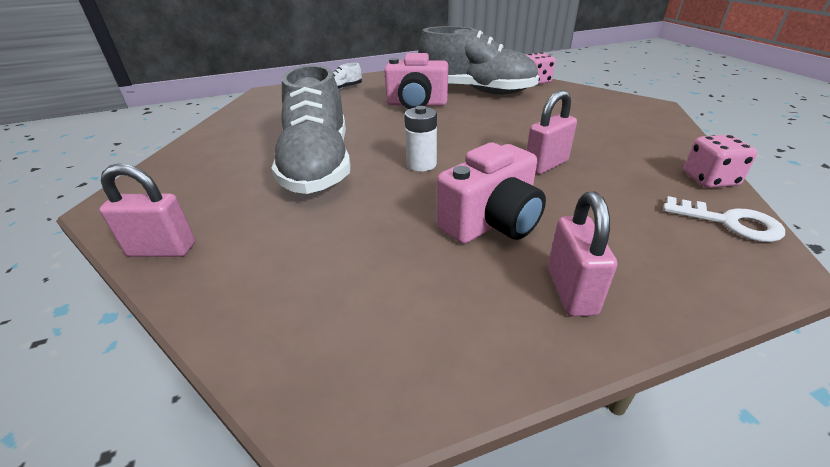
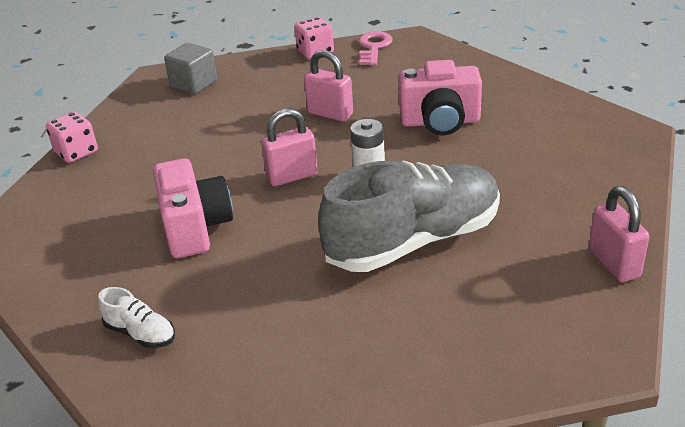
camera: 110 degrees left, 0 degrees up
grey shoe [418,26,539,95] -> none
pink camera [437,142,546,244] -> pink camera turned 150 degrees clockwise [399,60,482,135]
pink padlock [548,191,617,317] -> pink padlock moved to [261,108,318,186]
white key [663,196,785,242] -> pink key [359,31,393,66]
none -> grey cube [164,43,217,94]

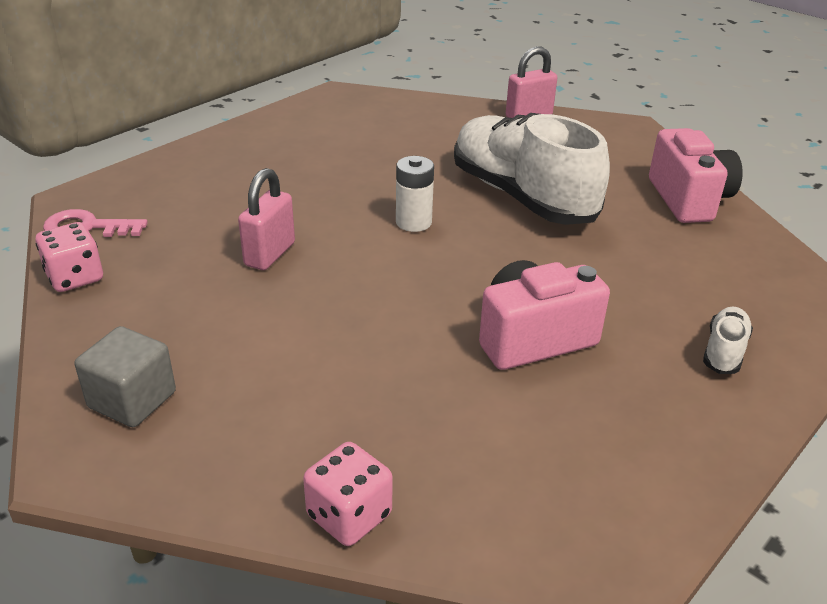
camera: 100 degrees left, 0 degrees up
pink padlock [261,108,318,186] -> none
grey shoe [318,160,500,272] -> white shoe [454,113,610,225]
pink camera [399,60,482,135] -> pink camera moved to [649,128,743,223]

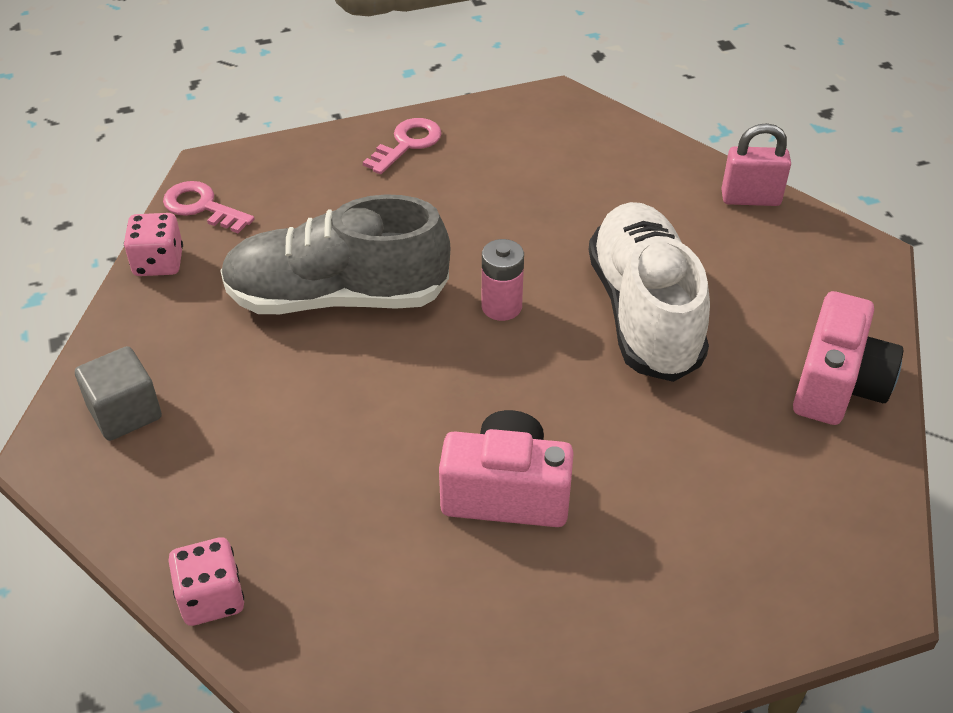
camera: 30 degrees right, 10 degrees up
pink padlock [238,168,295,270] -> grey shoe [220,194,450,314]
white battery [396,156,434,232] -> pink battery [482,239,524,321]
white shoe [703,307,753,374] -> none
none -> pink key [363,118,442,174]

